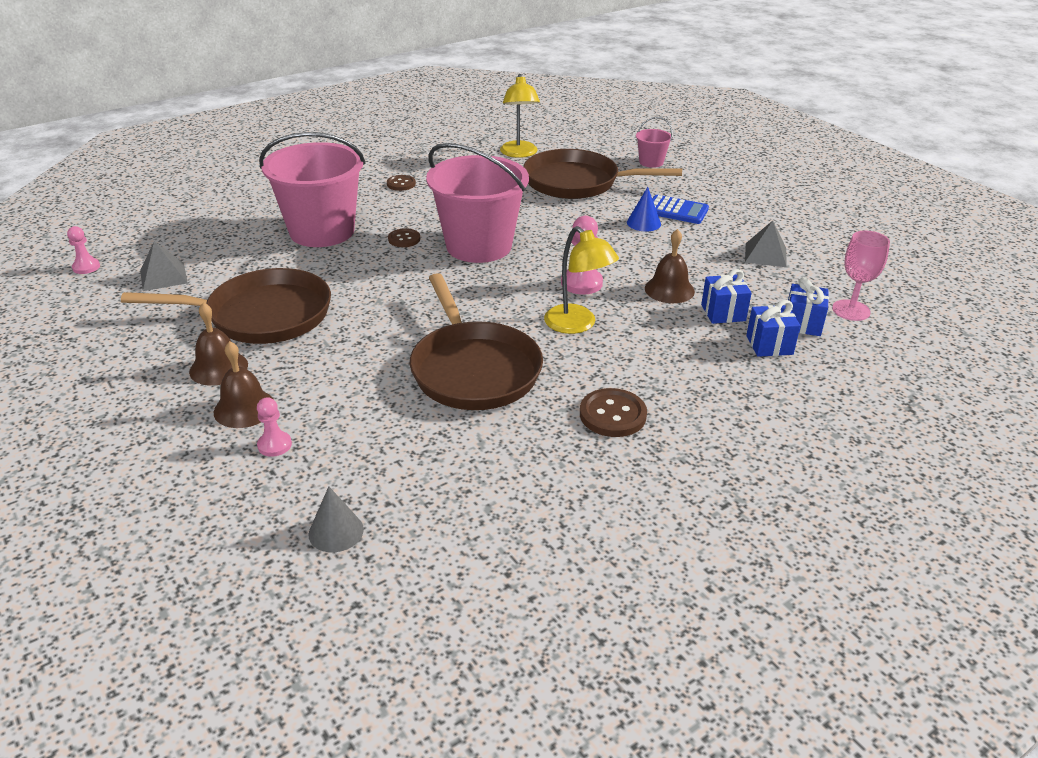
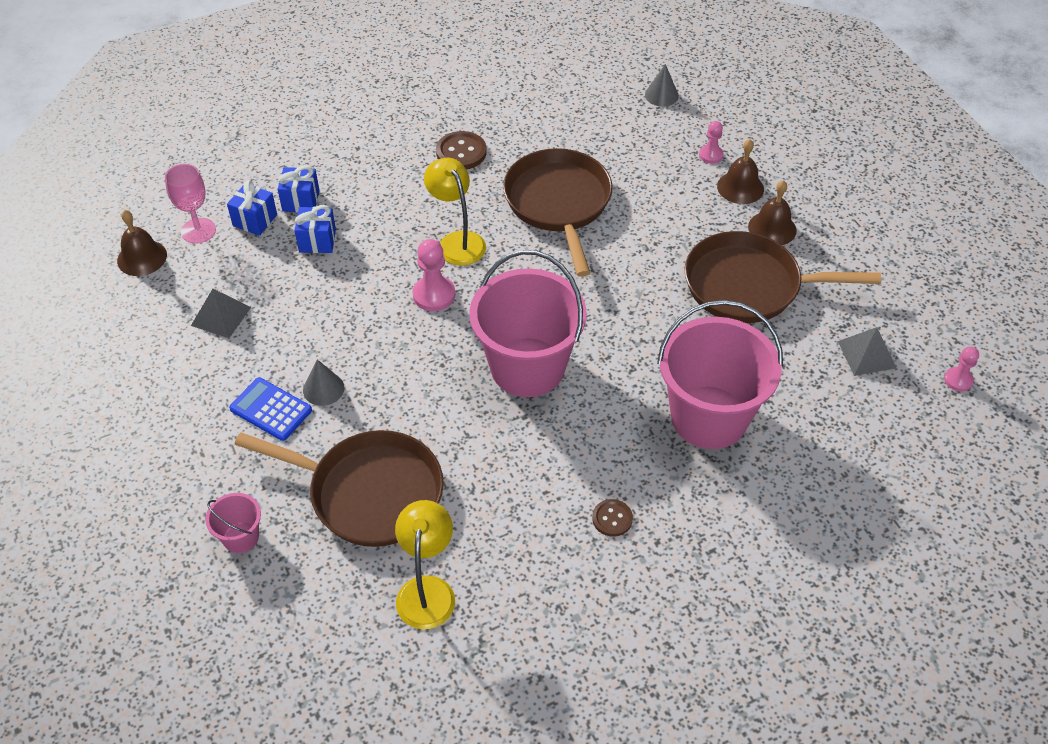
camera: 170 degrees left, 15 degrees up
brown button [388,228,420,247] -> none
blue cone [627,187,661,232] -> grey cone [303,359,344,406]
brown bell [645,229,695,303] -> brown bell moved to [117,210,167,276]

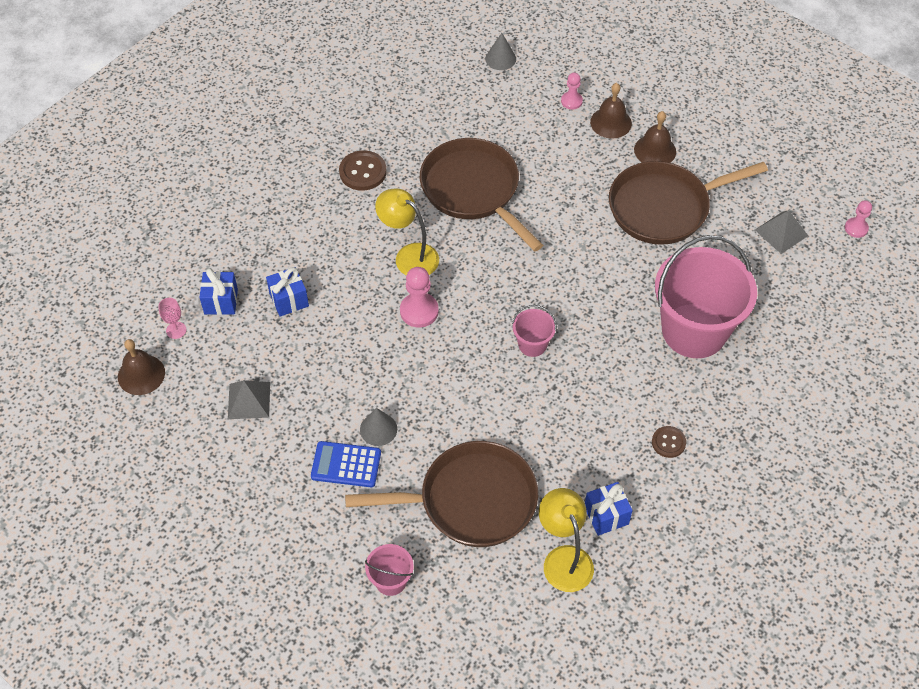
camera: 25 degrees left, 5 degrees up
pink goblet [165,164,216,244] -> pink goblet [158,298,186,339], size x0.61
blue gift [278,166,320,213] -> blue gift moved to [585,482,633,536]
pink bucket [469,250,587,397] -> pink bucket [512,305,557,357], size x0.43

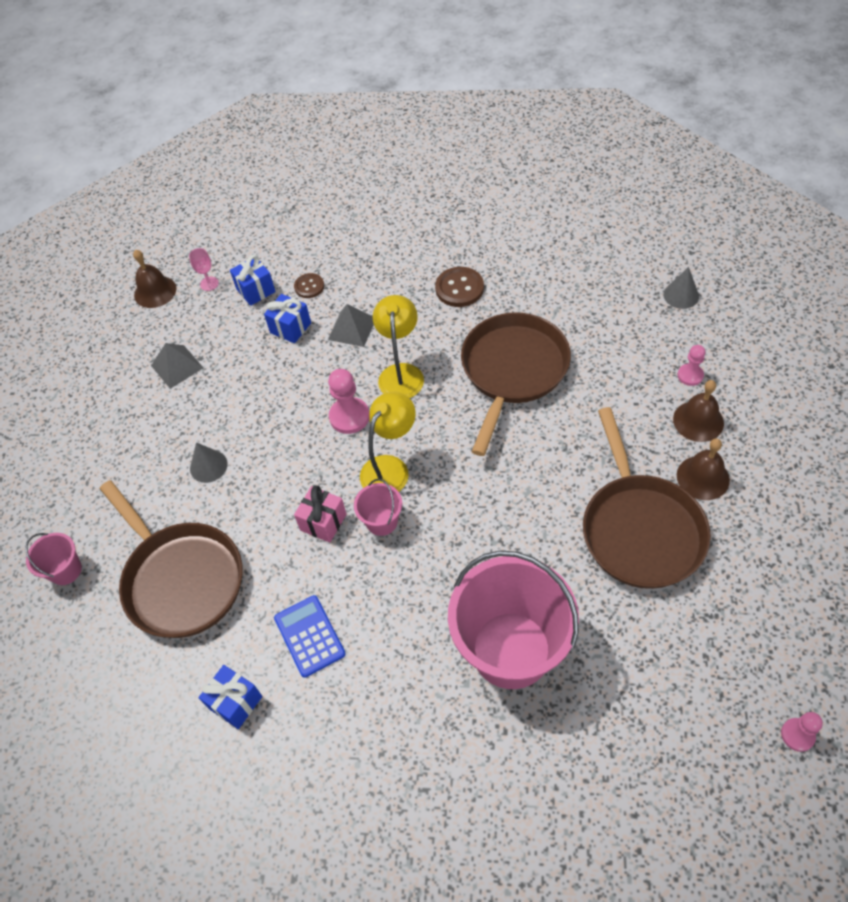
camera: 60 degrees right, 0 degrees up
blue calculator [311,441,381,487] -> blue calculator moved to [274,595,346,678]
yellow lamp [539,488,594,592] -> yellow lamp moved to [360,391,416,492]
brown pan [609,161,768,245] -> brown pan turned 135 degrees counterclockwise [583,407,711,589]
brown button [652,426,686,458] -> brown button moved to [294,273,324,298]
grey pyramid [755,210,808,254] -> grey pyramid moved to [328,304,374,347]
none -> pink gift [294,486,347,543]

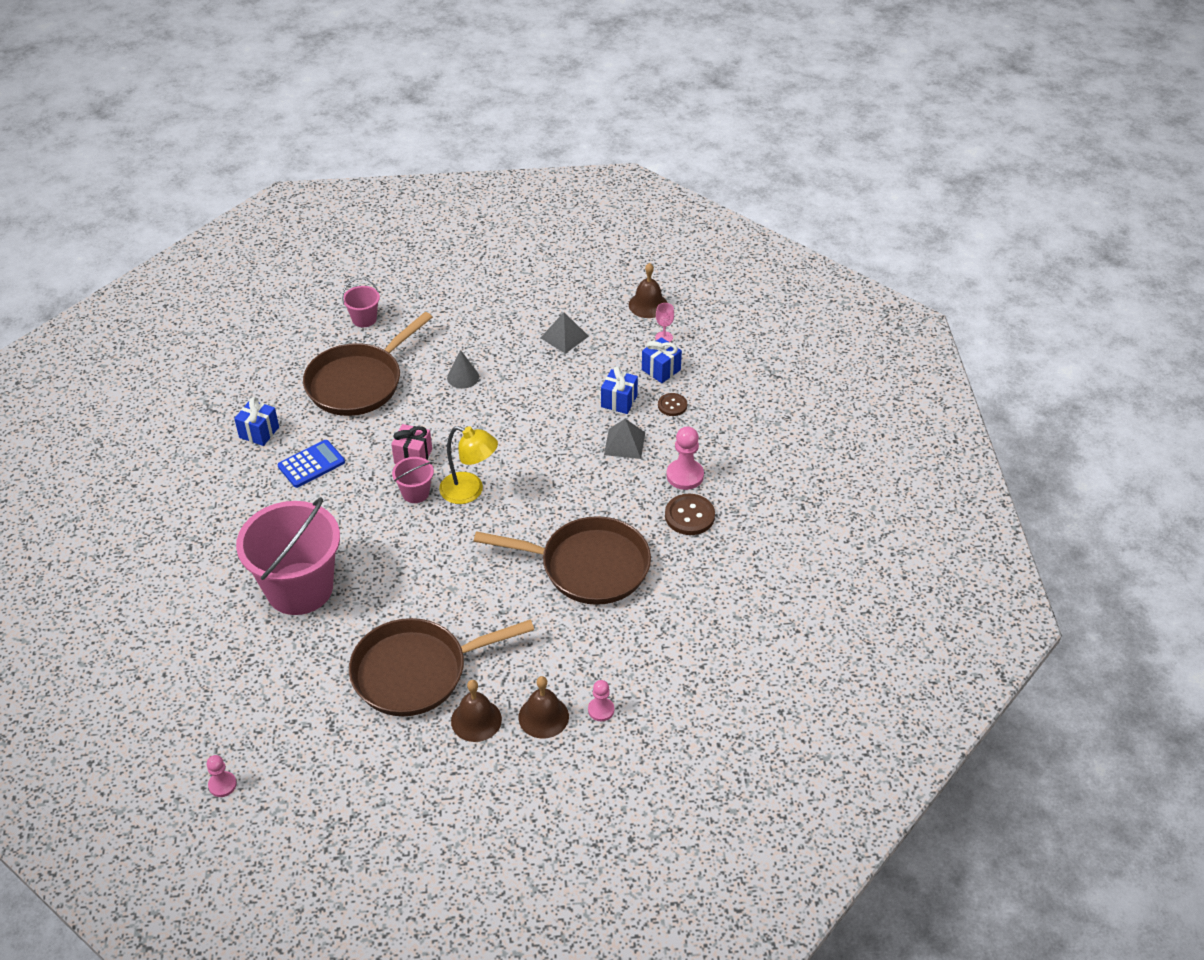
camera: 75 degrees right, 10 degrees down
pink pawn [328,369,369,434] -> pink pawn moved to [666,426,704,490]
yellow lamp [373,295,424,398] -> none
grey cone [663,267,699,309] -> none

